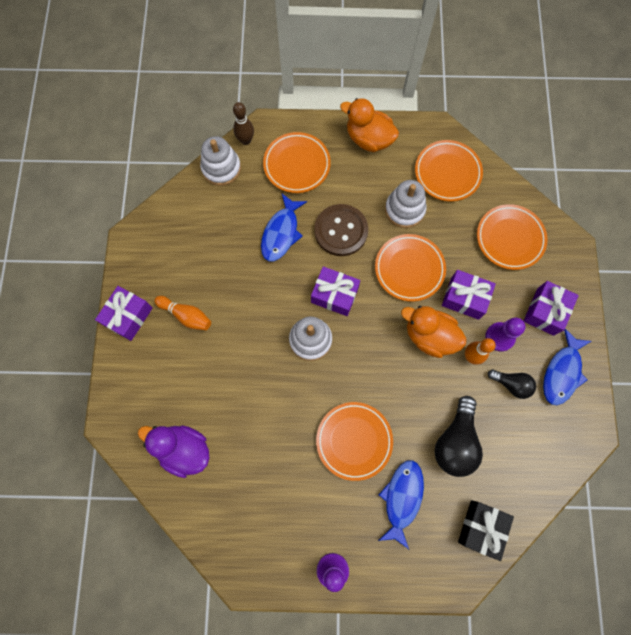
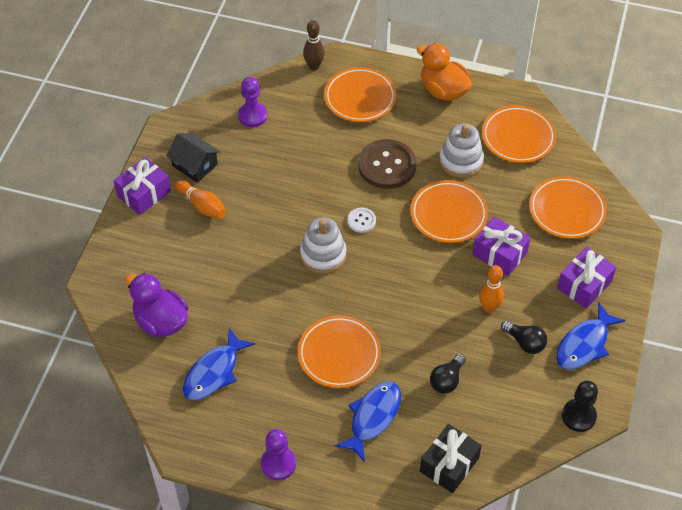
camera: 15 degrees right, 20 degrees down
white stacking toy [200,136,241,186] -> none
blue fish [261,194,307,262] -> blue fish moved to [183,328,255,401]
purple gift [311,266,360,316] -> white button [347,208,376,233]
orange duck [401,306,467,358] -> none
black light bulb [435,396,483,477] -> black light bulb [430,354,466,394], size x0.59
purple pawn [485,318,525,352] -> purple pawn moved to [238,77,267,127]
none -> black house [166,133,220,183]
none -> black pawn [562,381,598,432]

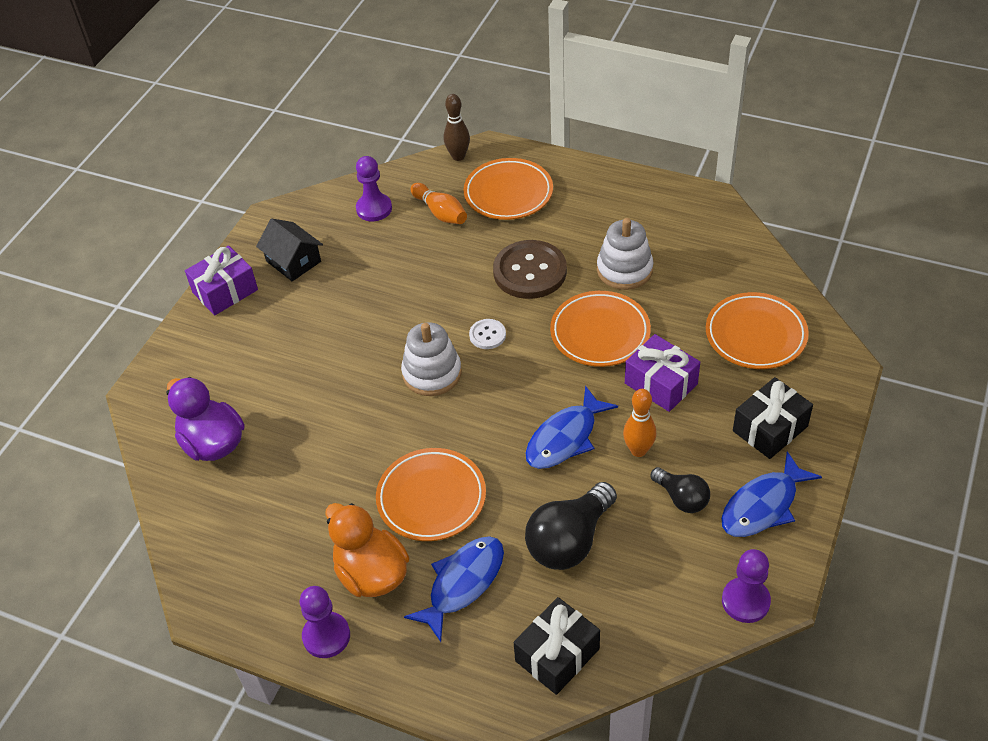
camera: 10 degrees right, 5 degrees down
orange bowling pin [175,180,226,219] -> orange bowling pin moved to [411,183,467,224]
blue fish [183,328,255,401] -> blue fish moved to [525,386,618,469]
orange duck [417,43,472,101] -> orange duck moved to [325,503,409,597]
black light bulb [430,354,466,394] -> black light bulb [525,482,617,570], size x1.71
orange plate [482,105,556,163] -> none
purple gift [557,247,616,309] -> black gift [733,377,813,459]
black pawn [562,381,598,432] -> purple pawn [722,549,771,623]

